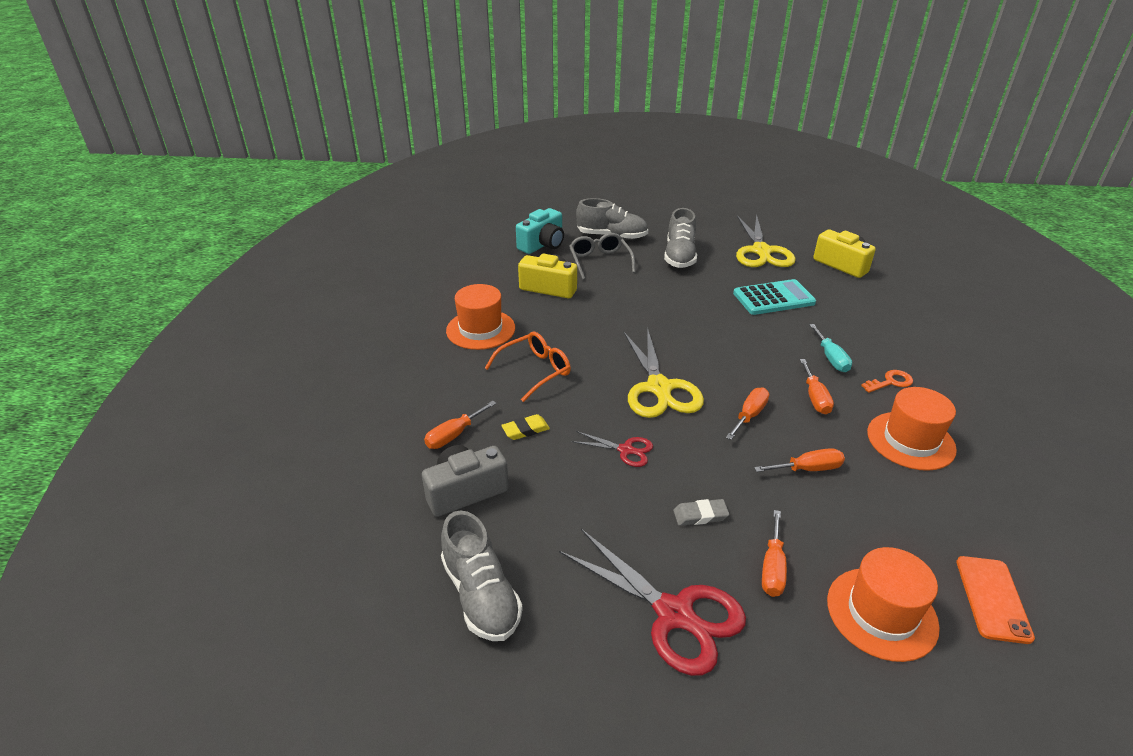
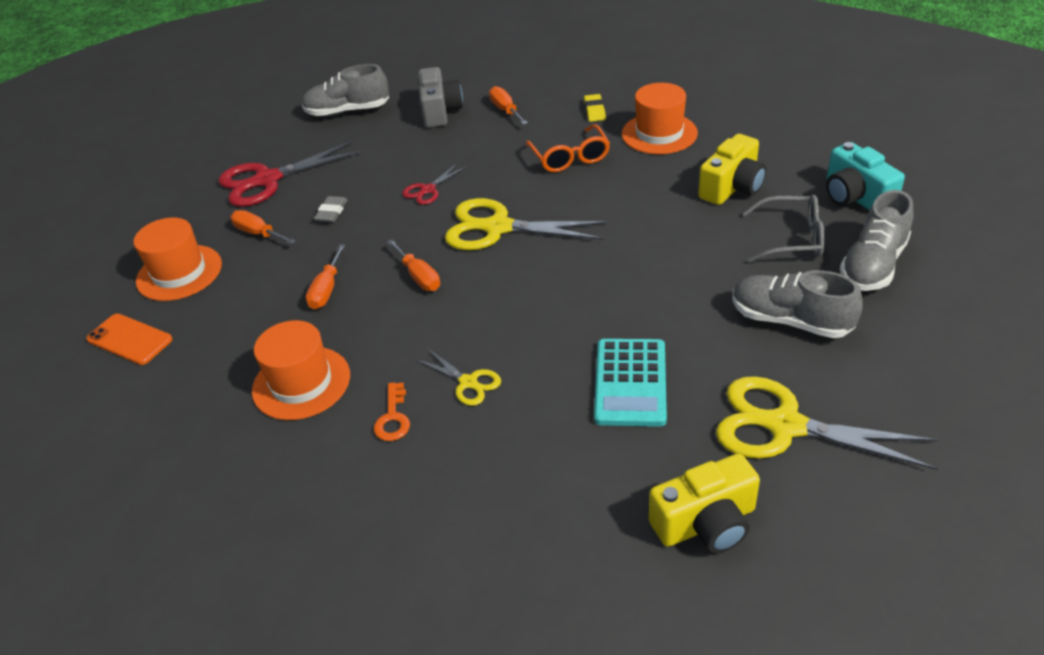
camera: 115 degrees right, 5 degrees up
yellow eraser [501,414,550,440] -> yellow eraser moved to [584,94,606,122]
orange screwdriver [800,359,834,414] -> none
turquoise screwdriver [809,324,852,372] -> yellow scissors [416,349,501,406]

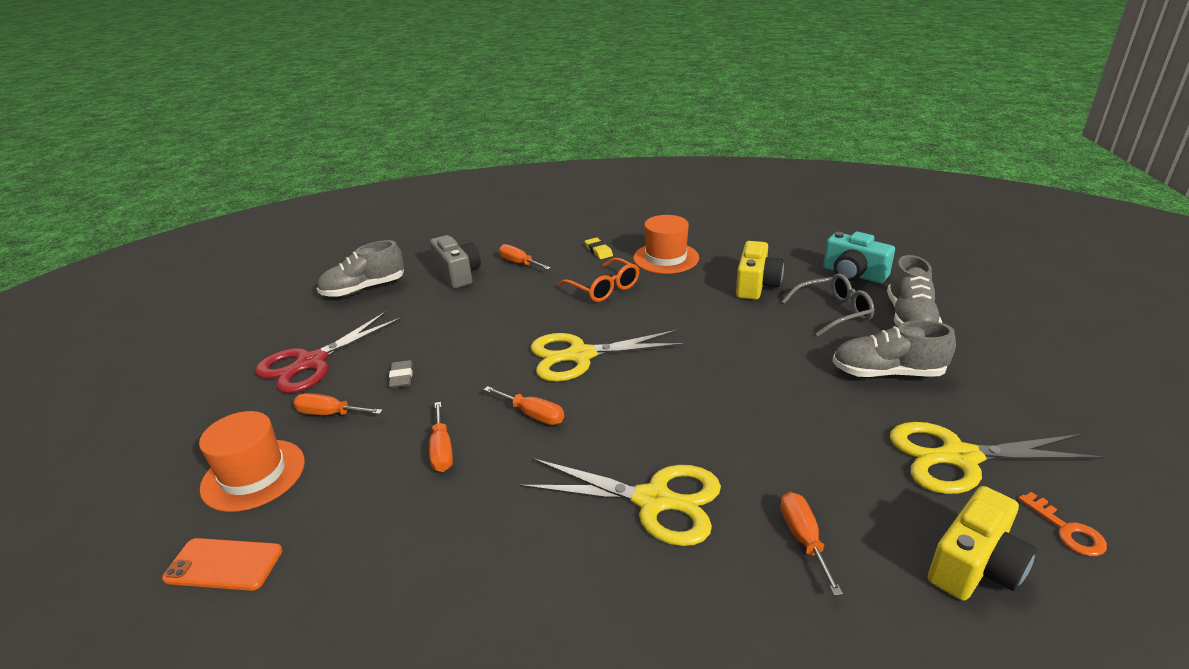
camera: 25 degrees left, 10 degrees down
orange hat [252,320,350,420] -> none
orange key [374,382,410,441] -> orange key moved to [1018,492,1107,556]
red scissors [402,163,467,205] -> none
yellow scissors [416,349,501,406] -> yellow scissors [519,458,721,546], size x1.98
turquoise calculator [594,339,667,427] -> none
none -> orange screwdriver [780,492,843,596]

